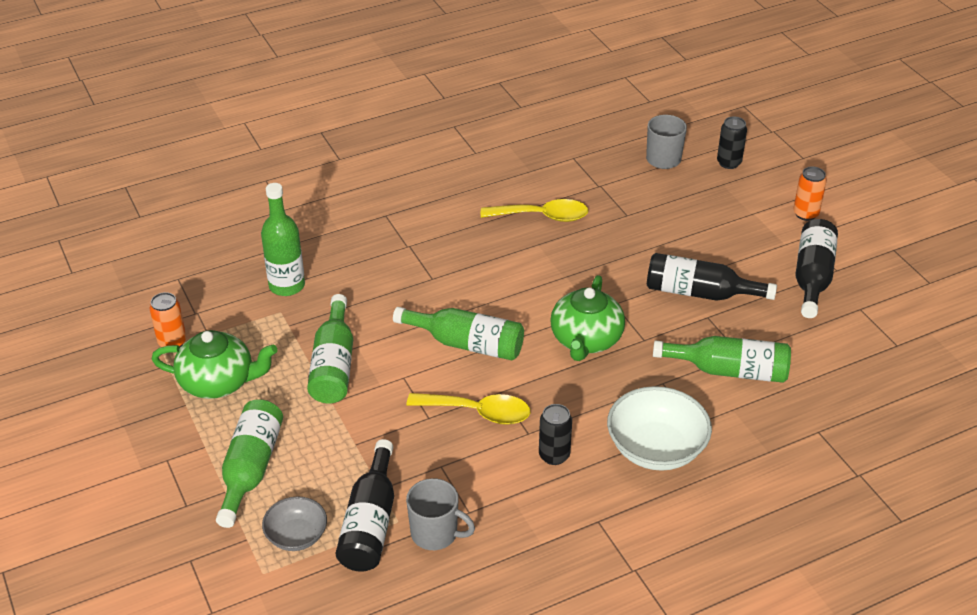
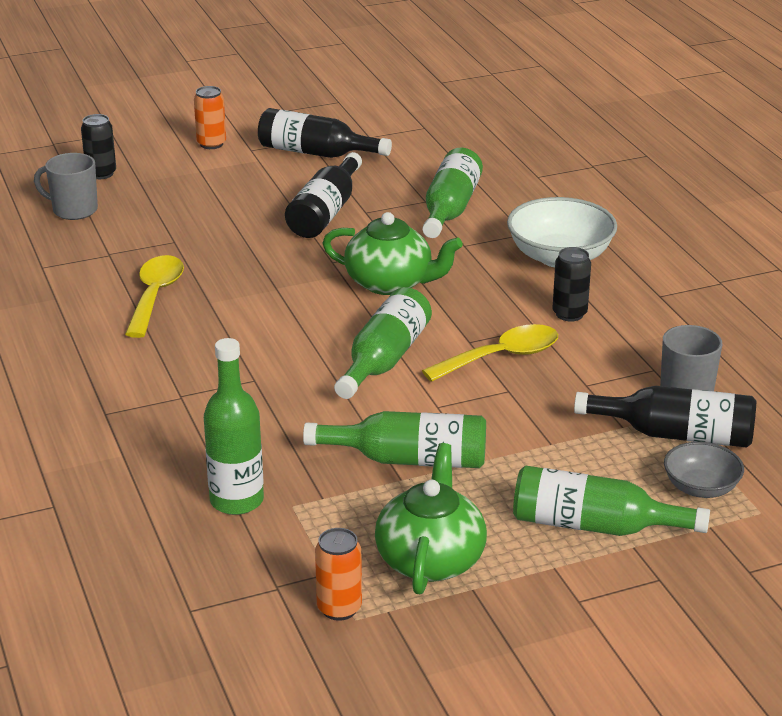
camera: 85 degrees left, 10 degrees down
yellow spoon [406,393,530,425] -> yellow spoon turned 45 degrees clockwise [422,324,558,382]

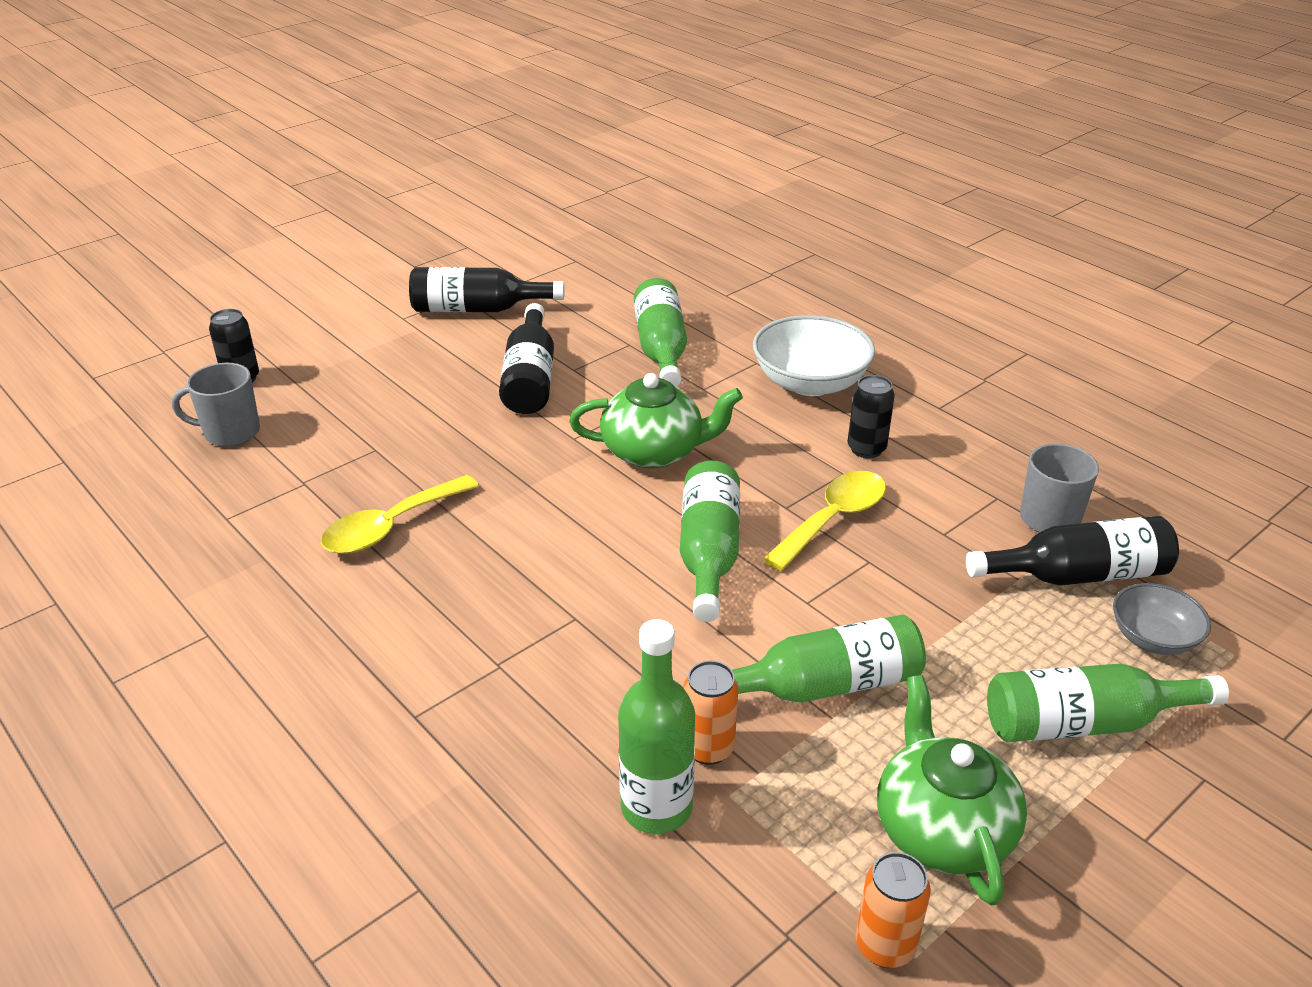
camera: 20 degrees left, 5 degrees up
yellow spoon [125,255,184,338] -> yellow spoon turned 120 degrees counterclockwise [321,475,479,554]
orange can [194,86,226,149] -> orange can moved to [683,661,738,765]

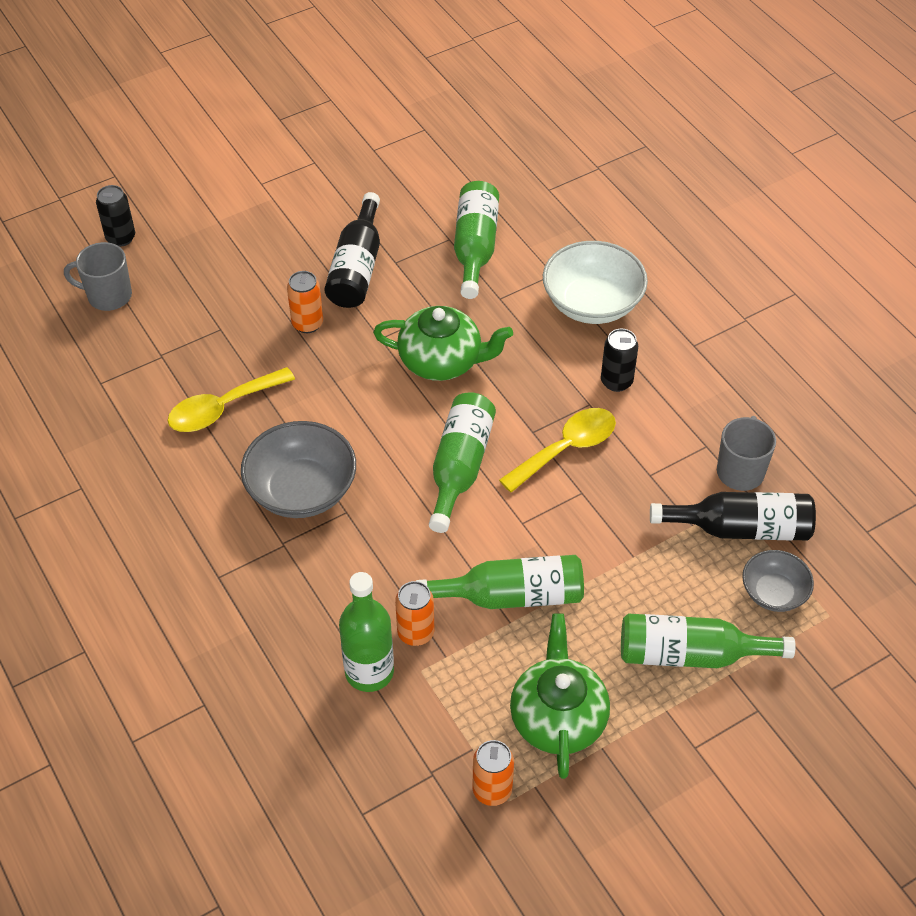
camera: 10 degrees right, 15 degrees up
black bottle [409,267,565,312] -> none
none -> grey bowl [241,421,356,518]
none -> orange can [287,271,323,333]

